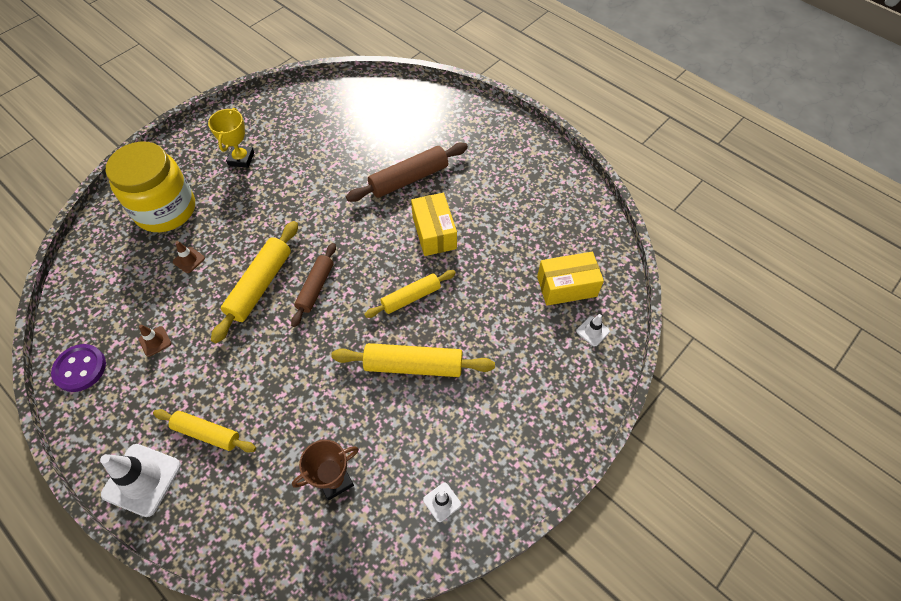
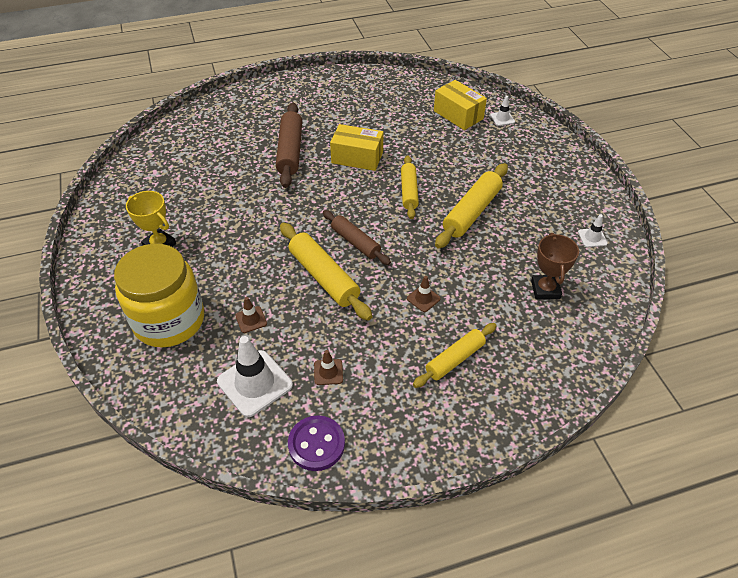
camera: 60 degrees left, 10 degrees down
white traffic cone [100,444,181,517] -> white traffic cone moved to [217,336,293,417]
yellow box [537,252,604,306] -> yellow box turned 60 degrees counterclockwise [434,80,487,130]
none -> brown traffic cone [407,276,441,312]

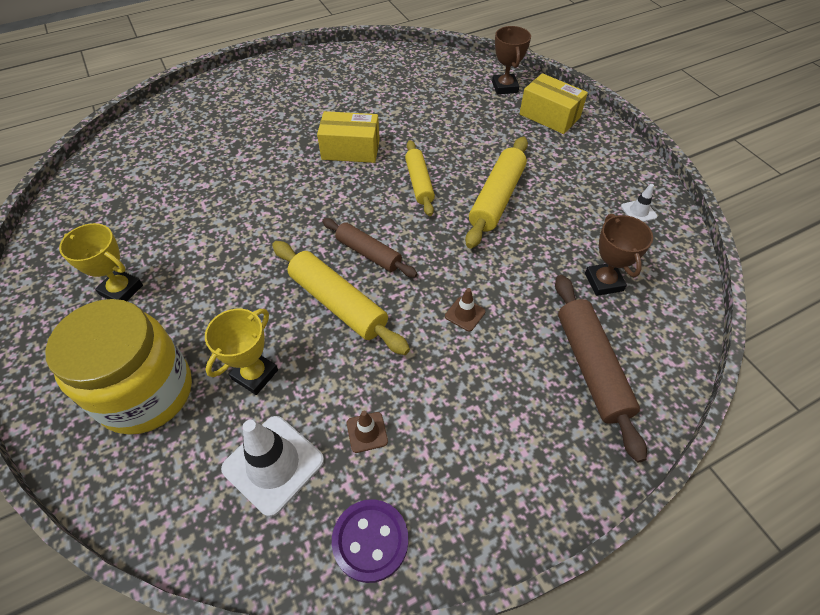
camera: 10 degrees left, 5 degrees up
brown traffic cone [235,297,267,333] -> yellow trophy [205,309,278,395]
brown rolling pin [276,103,302,188] -> brown rolling pin moved to [555,275,647,463]
yellow rolling pin [413,323,497,388] -> none
yellow box [434,80,487,130] -> yellow box moved to [520,73,588,134]
white traffic cone [490,96,515,126] -> brown trophy [492,26,531,95]

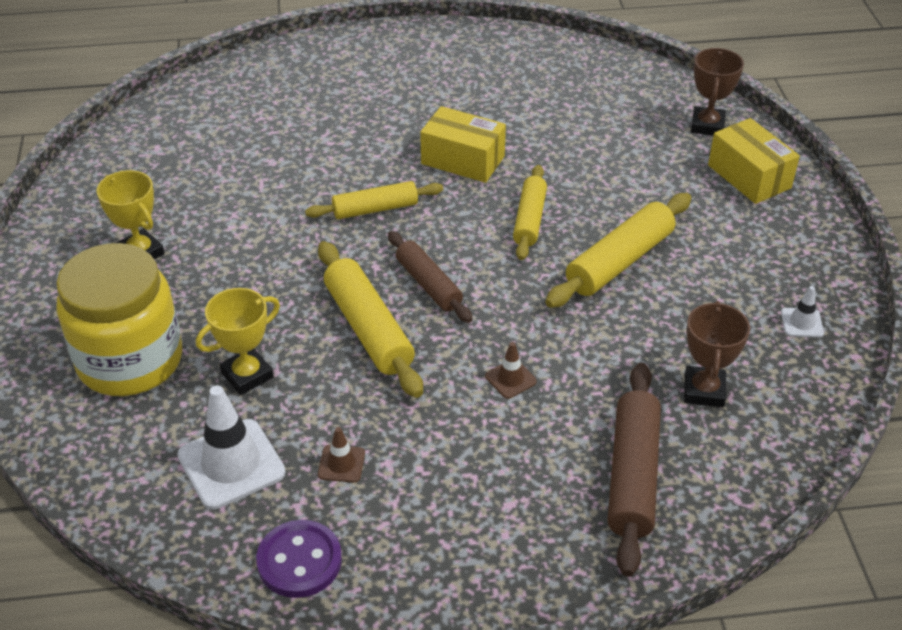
camera: 20 degrees right, 10 degrees down
none -> yellow rolling pin [305,181,443,219]

